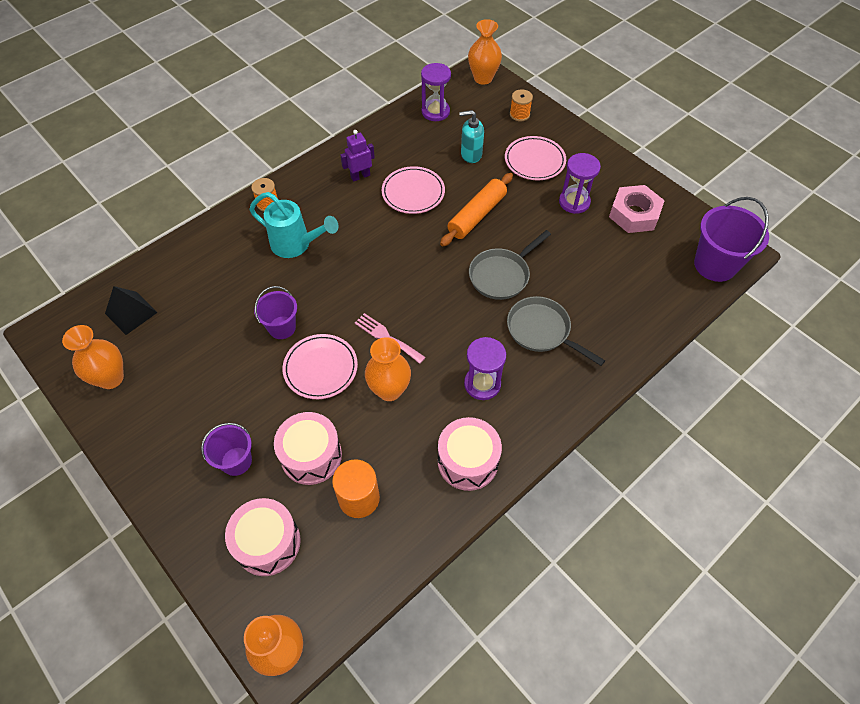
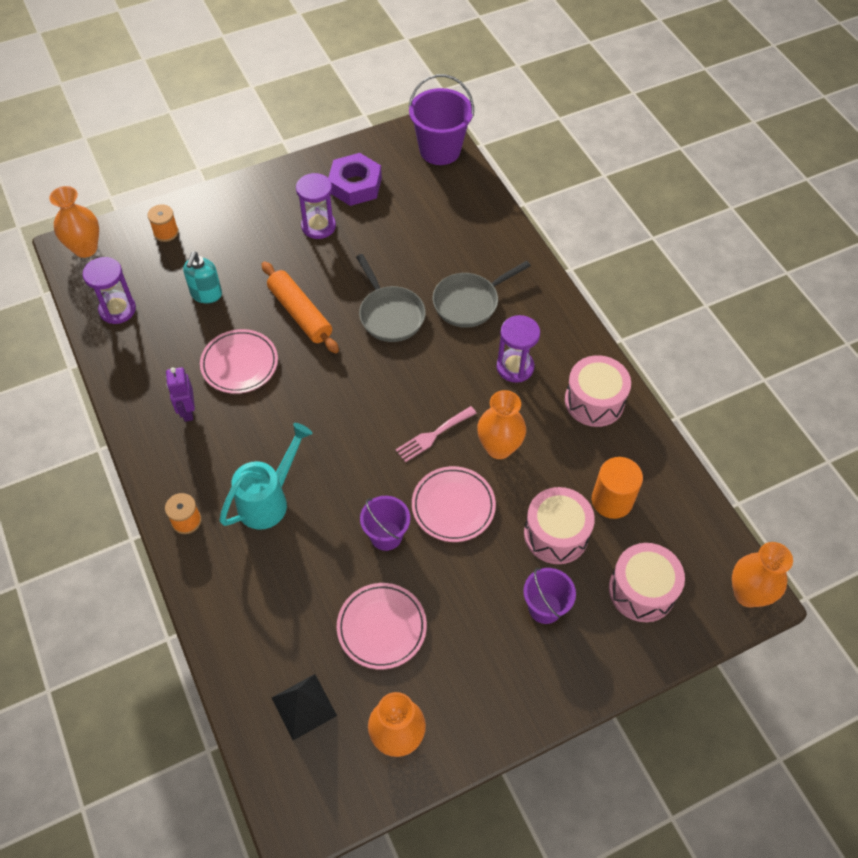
camera: 75 degrees left, 0 degrees up
pink plate [505,136,566,180] -> pink plate moved to [337,583,427,670]
pink nut [609,185,665,233] -> purple nut [328,153,382,206]

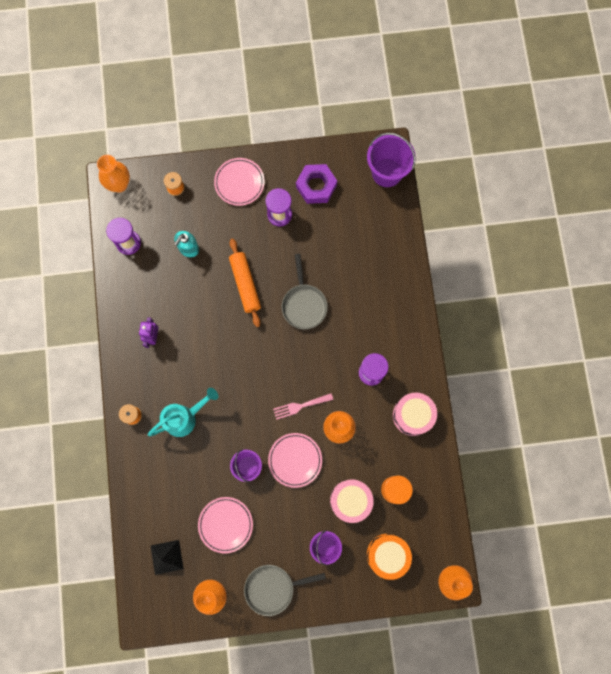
camera: 20 degrees right, 20 degrees up
pink plate [200,329,278,394] -> pink plate moved to [214,158,265,206]
grey pan [433,261,531,328] -> grey pan moved to [244,565,326,616]
pink drum [609,543,685,622] -> orange drum [367,534,412,580]

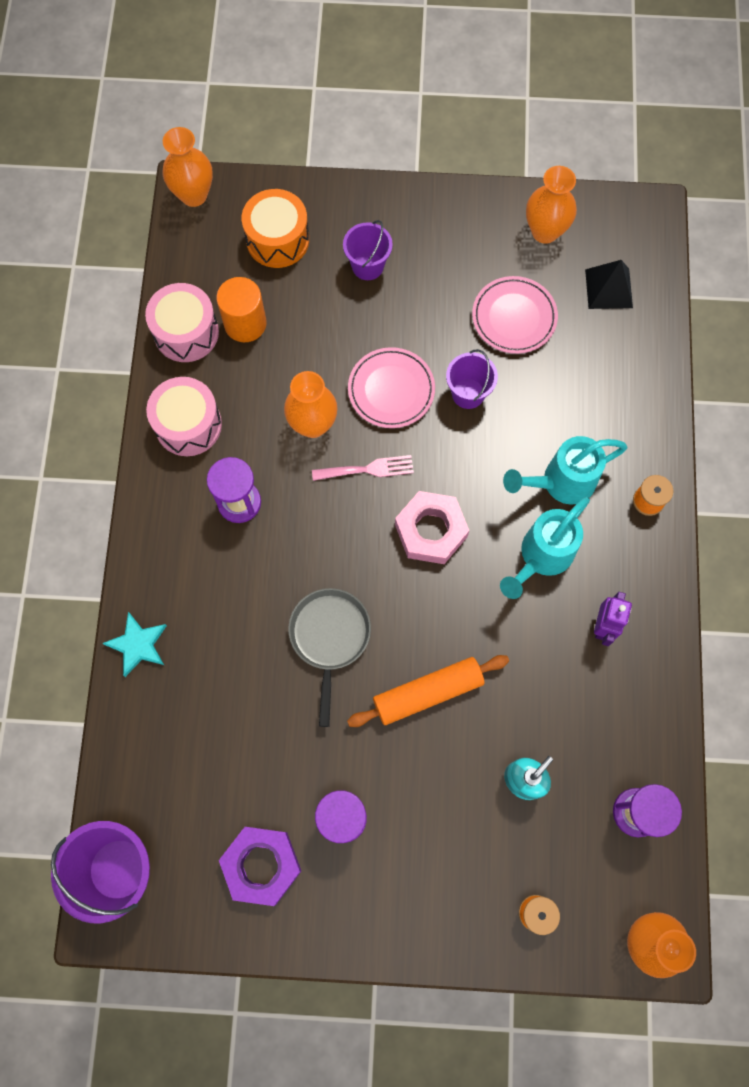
camera: 170 degrees left, 5 degrees down
pink plate [214,158,265,206] -> none
orange rolling pin [229,239,261,327] -> orange rolling pin turned 75 degrees clockwise [347,655,509,727]
grey pan [244,565,326,616] -> none
pink drum [330,480,374,523] -> pink drum moved to [145,283,219,362]
none -> turquoise star [102,612,167,677]
none -> pink nut [395,491,470,564]
none -> turquoise watering can [500,497,590,599]

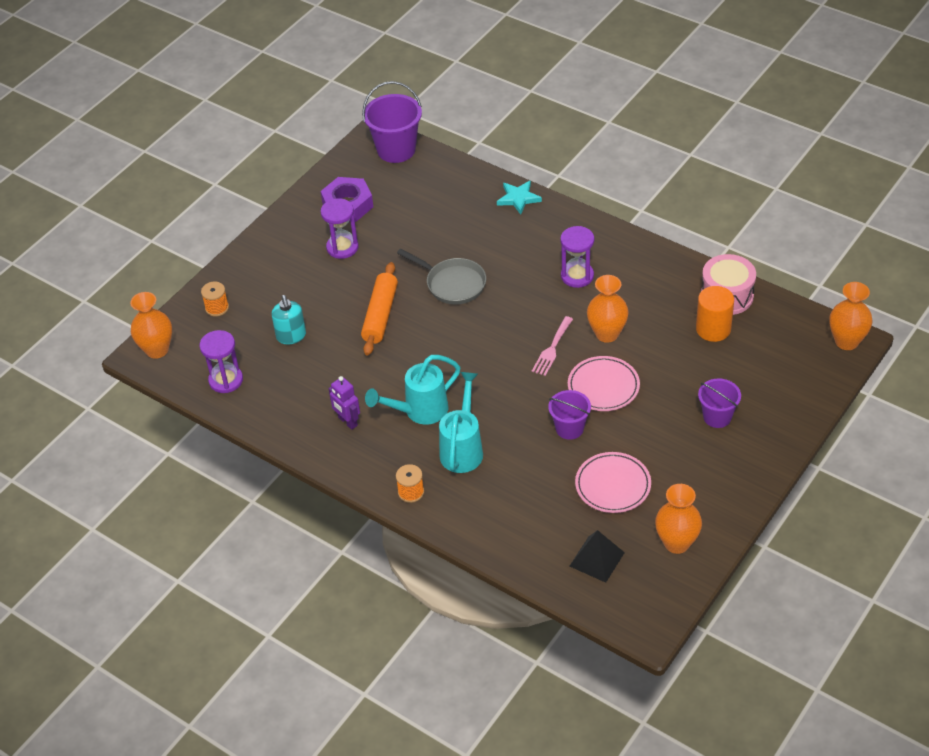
camera: 125 degrees right, 25 degrees down
pink drum [146,377,222,456] -> none
orange drum [242,189,309,268] -> none
pink nut [395,491,470,564] -> none
turquoise watering can [500,497,590,599] -> turquoise watering can turned 105 degrees counterclockwise [365,355,460,425]

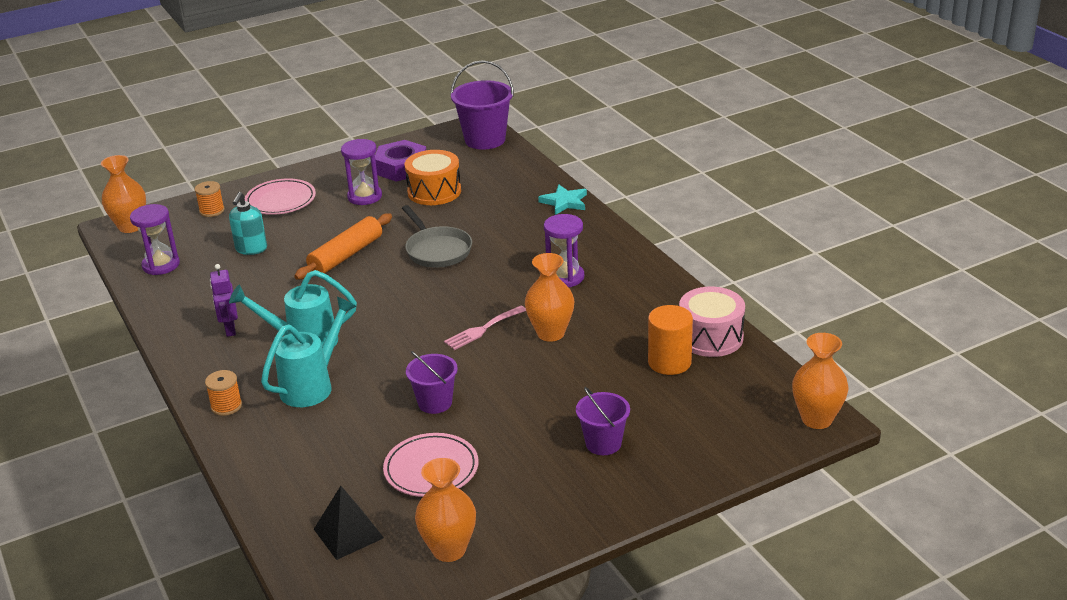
camera: 25 degrees right, 15 degrees down
pink plate [568,356,640,411] -> pink plate moved to [245,178,316,215]
none -> orange drum [405,150,461,205]

